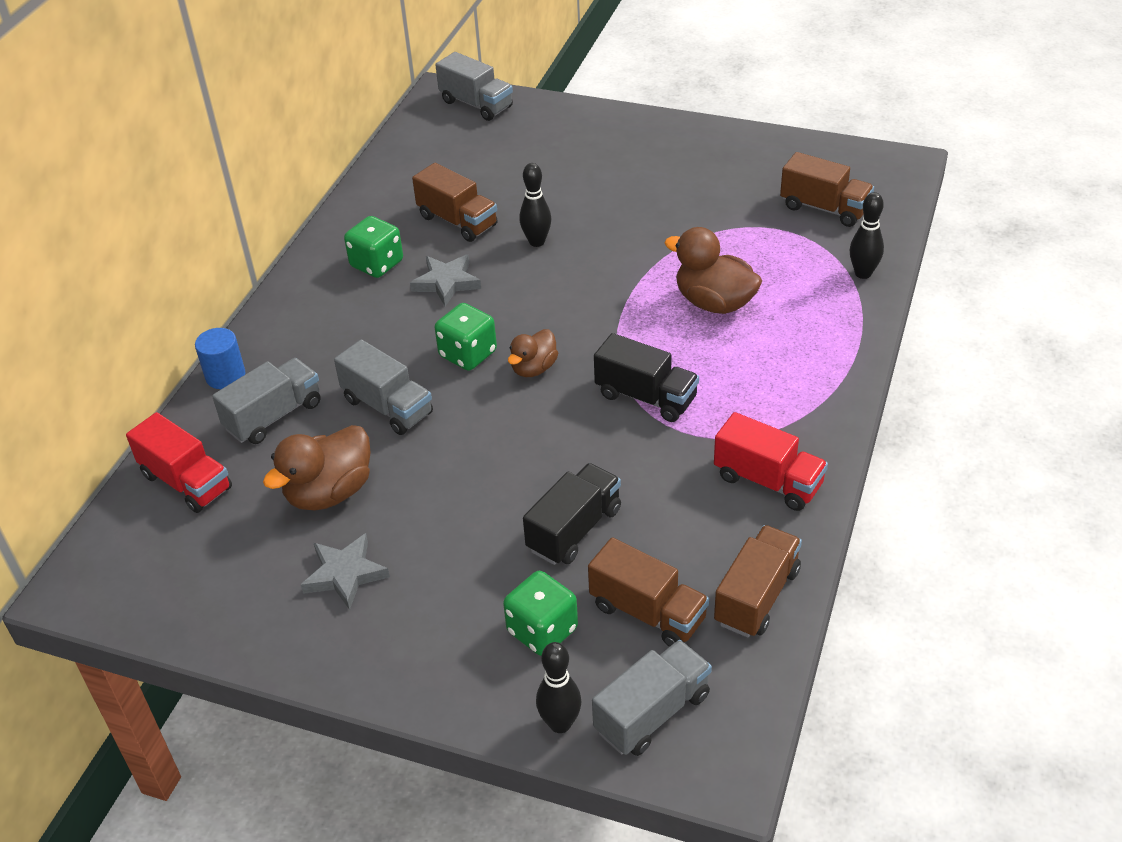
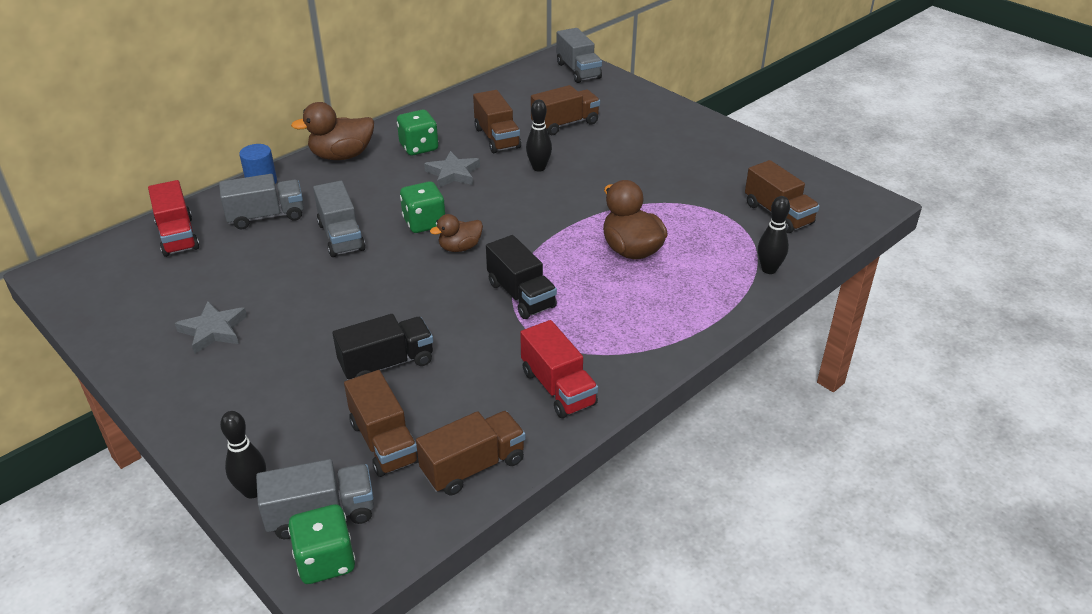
camera: 25 degrees right, 5 degrees down
brown duck [263,425,370,510] -> brown duck moved to [291,102,374,160]
green dice [503,571,578,656] -> green dice moved to [288,504,355,584]
none -> brown truck [531,85,600,135]

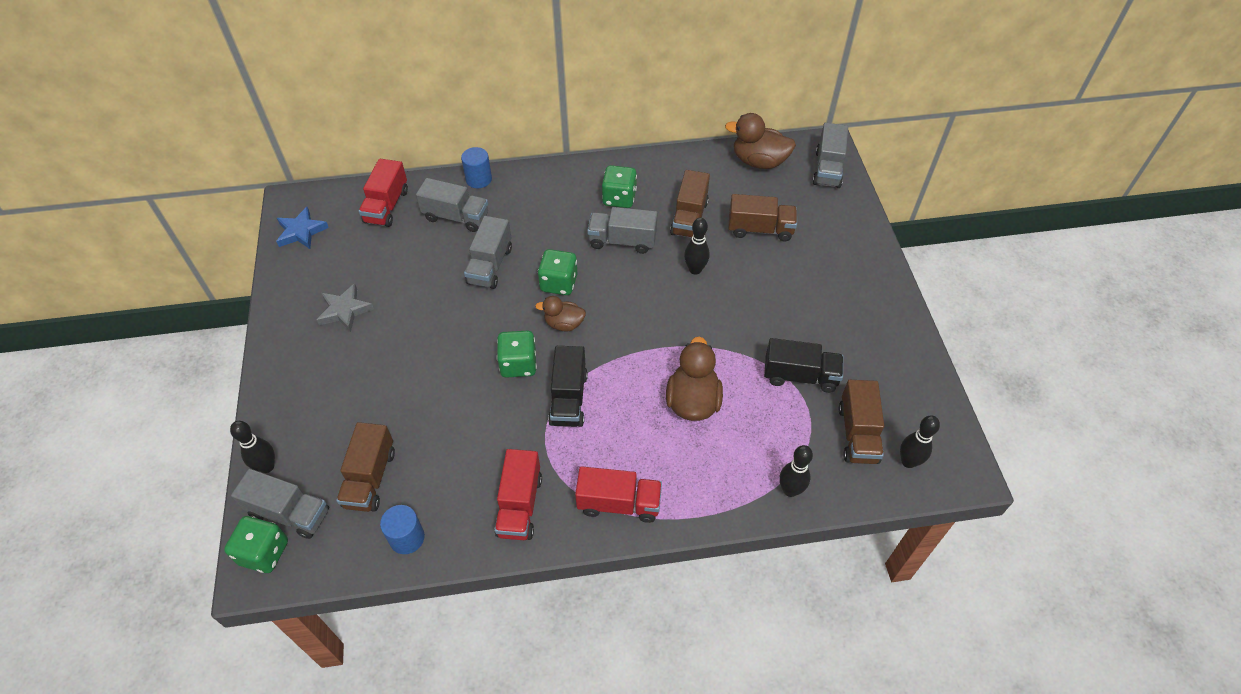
camera: 35 degrees right, 15 degrees up
brown duck [291,102,374,160] -> brown duck moved to [725,113,796,169]
black truck [332,314,433,380] -> black truck moved to [764,338,843,393]
brown truck [416,411,526,495] -> blue cylinder [380,505,425,554]
grey star [424,151,480,188] -> grey truck [587,207,657,254]
none -> blue star [276,207,329,249]
none -> green dice [497,330,537,378]
none -> red truck [575,466,662,523]
none -> black bowling pin [900,415,940,468]

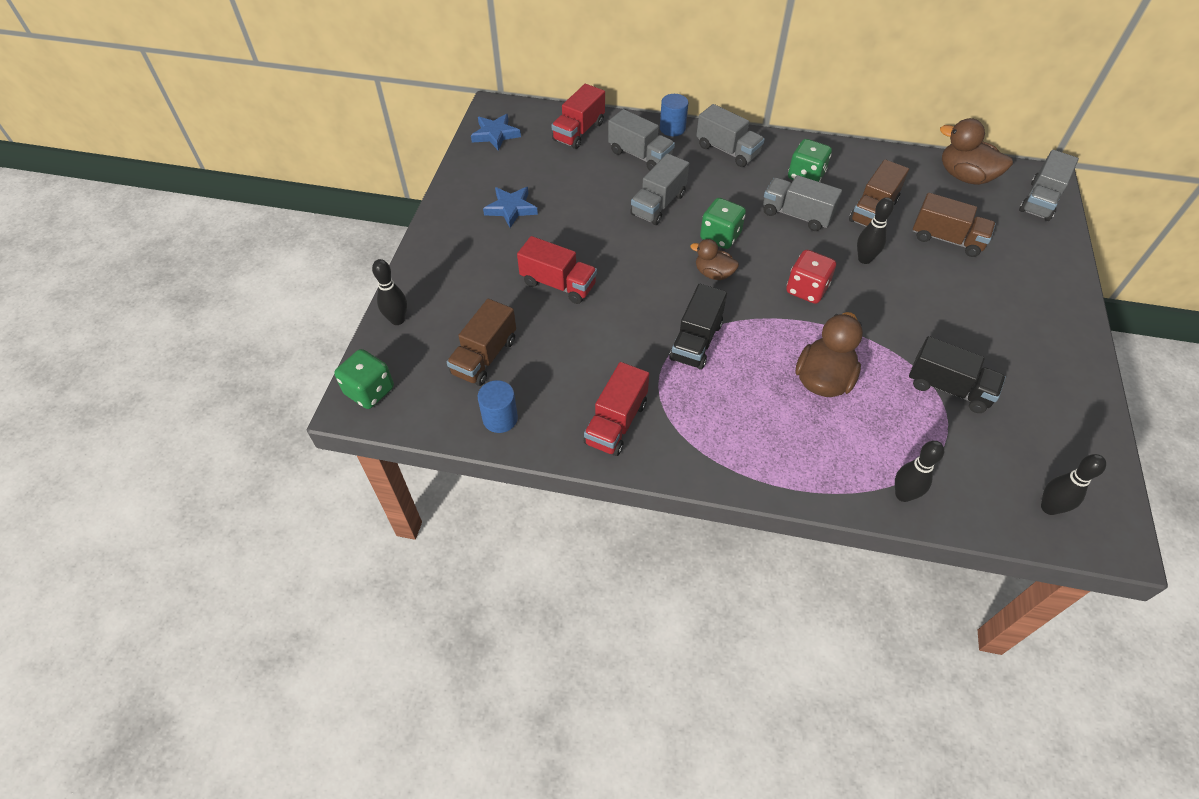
camera: 20 degrees right, 0 degrees up
grey truck [231,469,329,539] -> grey truck moved to [696,104,765,167]
grey star [317,283,374,332] -> blue star [483,187,538,228]
green dice [497,330,537,378] -> none
red truck [575,466,662,523] -> red truck moved to [517,236,597,304]
brown truck [839,380,884,464] -> none
none -> red dice [786,250,836,304]

